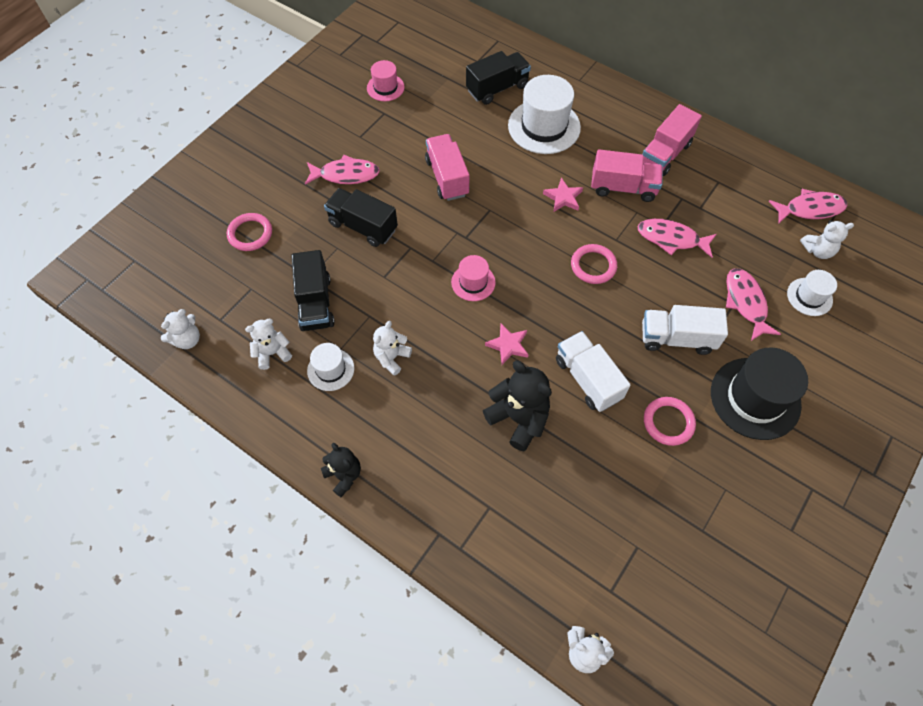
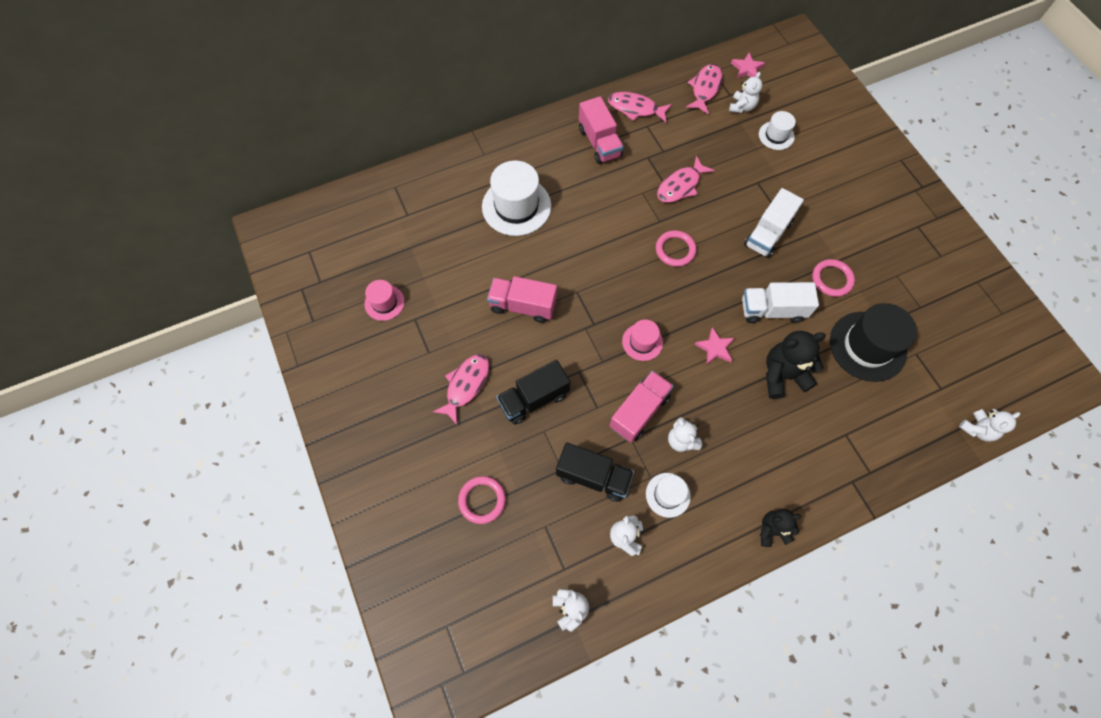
camera: 60 degrees left, 5 degrees up
black truck [466,51,531,105] -> none
pink star [543,178,583,212] -> pink star moved to [731,53,765,78]
pink truck [591,149,663,202] -> pink truck moved to [609,371,674,442]
black hat [711,348,808,440] -> black hat moved to [830,303,917,382]
pink fish [726,268,781,341] -> pink fish moved to [608,92,672,123]

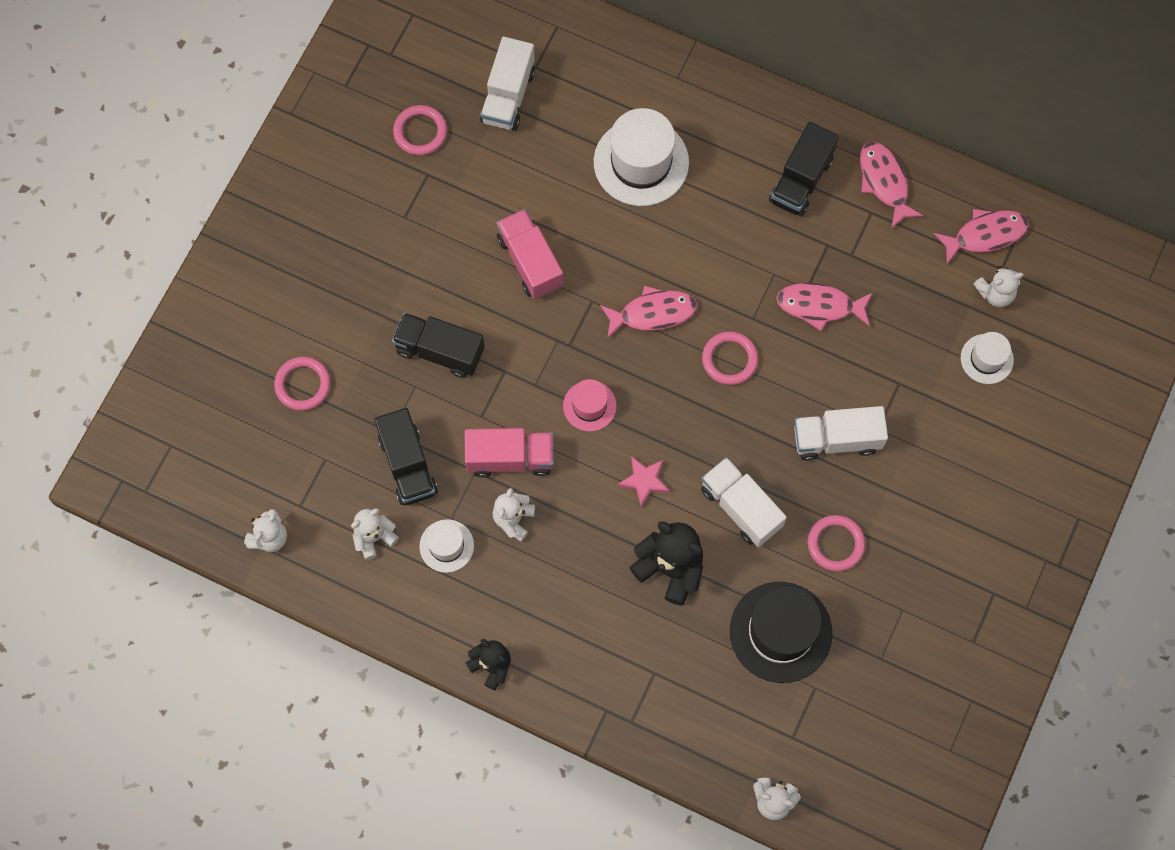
camera: 50 degrees right, 5 degrees up
pink hat [364,280,405,321] -> pink ring [393,105,447,155]
pink fish [433,354,489,425] -> pink fish moved to [600,286,697,339]
pink truck [579,96,624,164] -> black truck [769,122,839,217]
pink star [731,53,765,78] -> none
none -> white truck [480,37,535,130]

